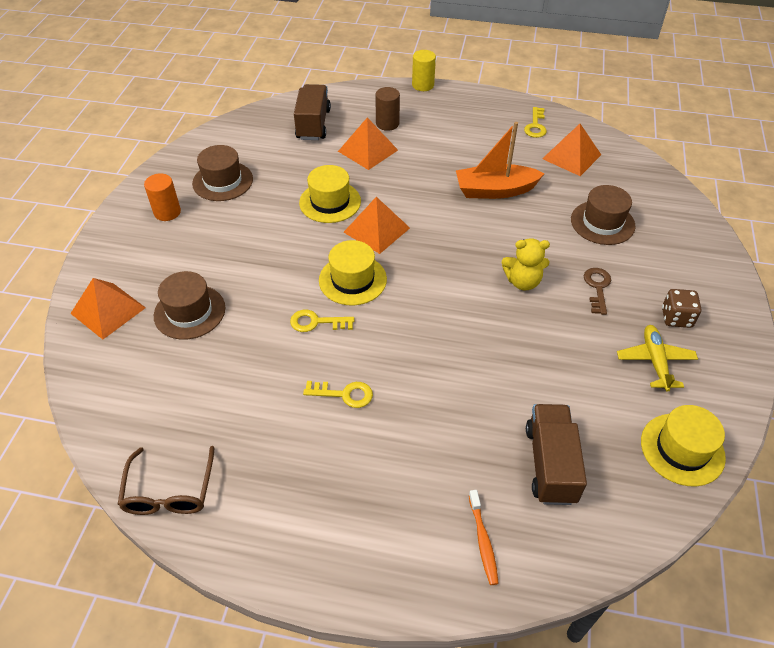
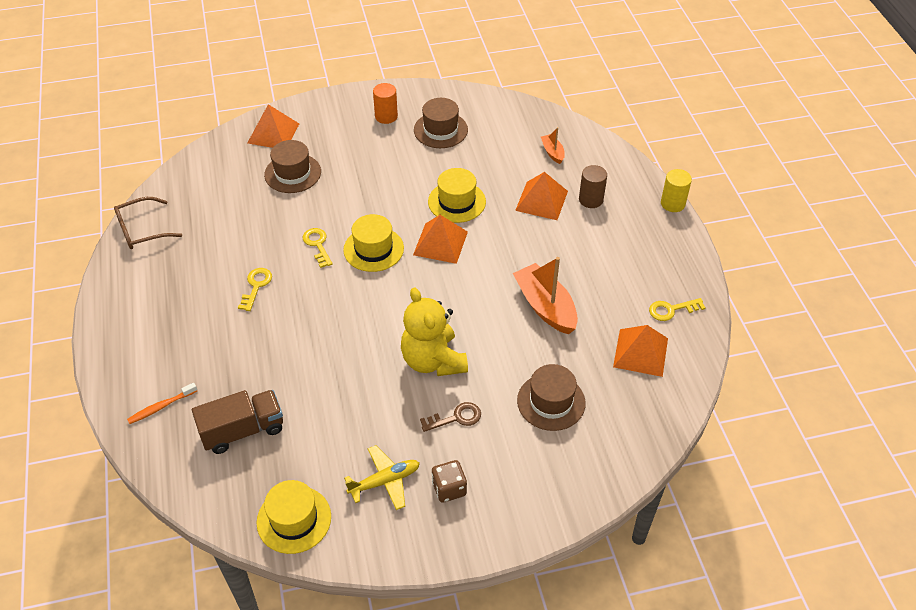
camera: 65 degrees right, 0 degrees up
brown truck [294,84,331,140] -> orange boat [541,127,565,164]
yellow key [303,381,373,408] -> yellow key turned 150 degrees counterclockwise [238,268,272,311]
yellow teddy bear [502,238,550,290] -> yellow teddy bear [401,287,468,376], size x1.57

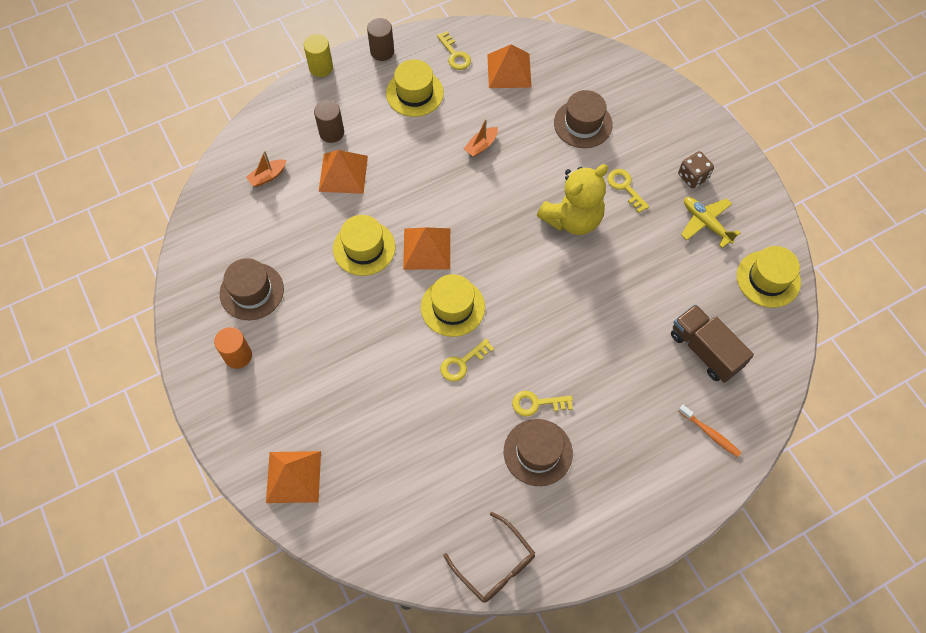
camera: 105 degrees left, 15 degrees up
brown hat [264,140,321,193] -> brown hat moved to [504,419,573,486]
brown key [420,402,481,432] -> yellow key [607,169,649,213]
orange boat [513,257,578,334] -> orange boat [464,119,498,157], size x0.50
none -> brown cylinder [367,18,394,61]
none -> yellow hat [386,60,444,117]

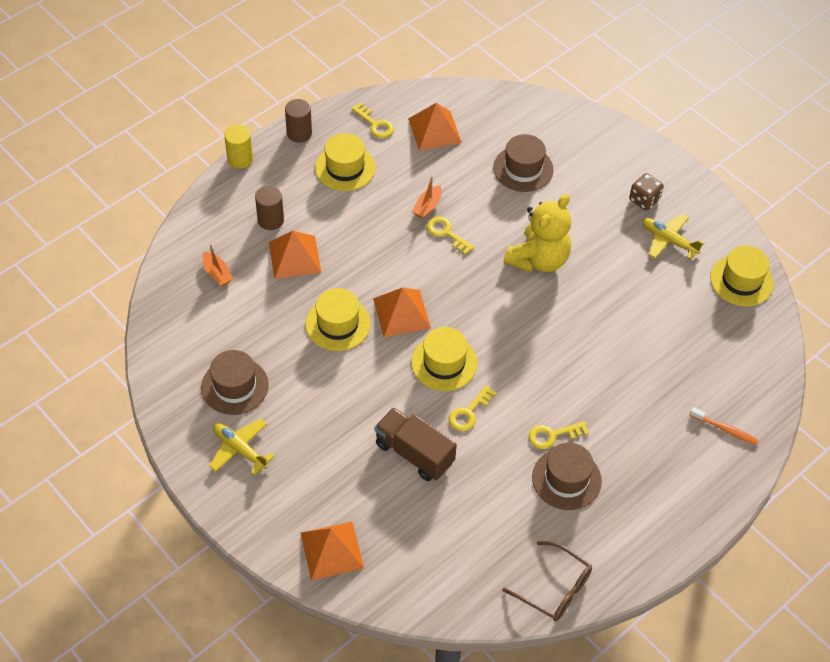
camera: 15 degrees left, 10 degrees down
orange cylinder [214,327,252,369] -> yellow plane [209,419,275,476]
orange boat [246,151,287,187] -> orange boat turned 75 degrees counterclockwise [203,244,233,286]
yellow key [607,169,649,213] -> yellow key moved to [427,217,474,255]
brown truck [671,304,754,383] -> brown truck moved to [375,407,457,481]

